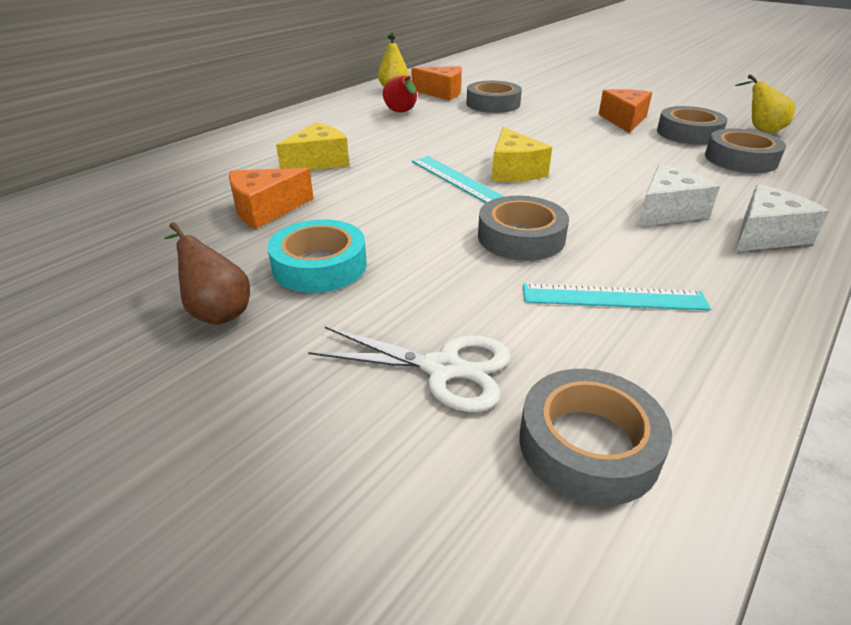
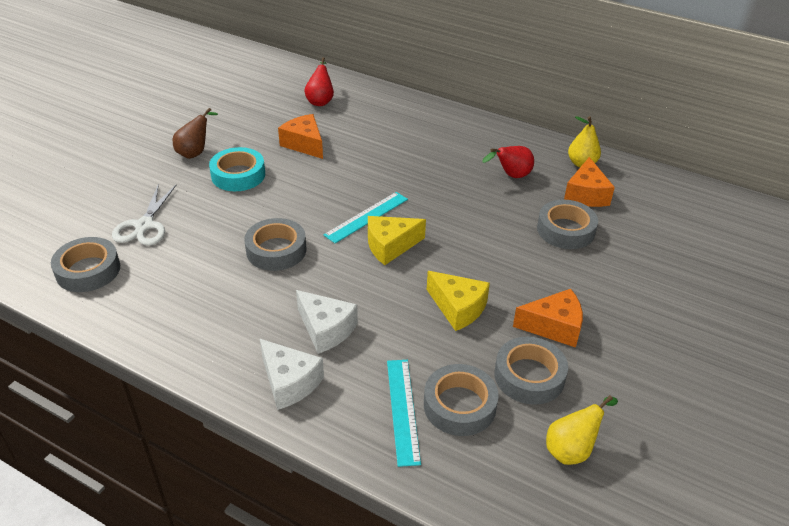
camera: 80 degrees right, 5 degrees up
yellow cheese [276,122,349,170] -> yellow cheese moved to [427,271,490,331]
turquoise ruler [523,284,711,311] -> turquoise ruler moved to [387,360,421,467]
none -> red pear [304,57,334,106]

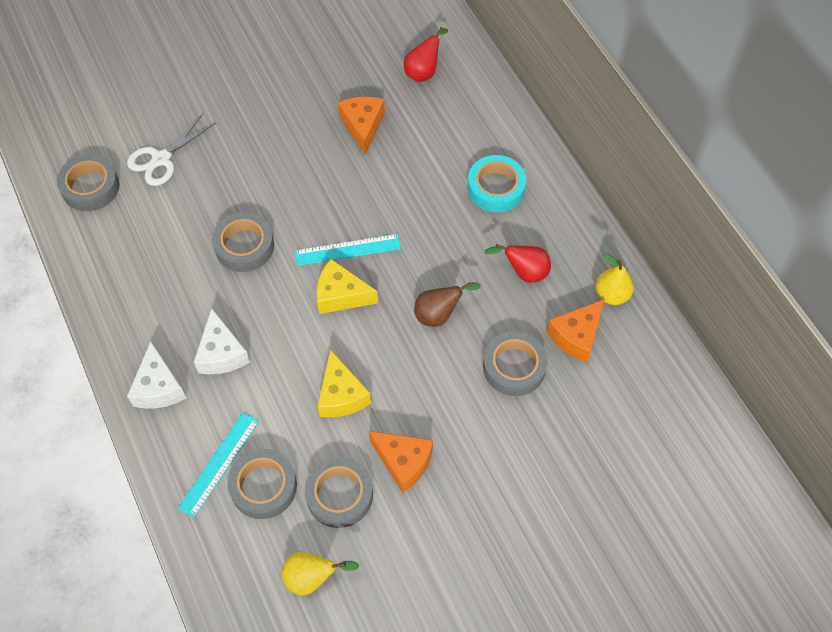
camera: 35 degrees right, 20 degrees up
brown pear [173,108,218,159] -> brown pear moved to [414,282,481,327]
turquoise tape [209,147,265,191] -> turquoise tape moved to [467,155,526,212]

